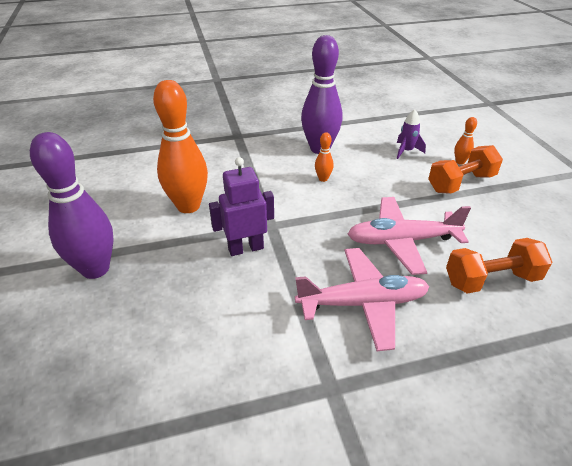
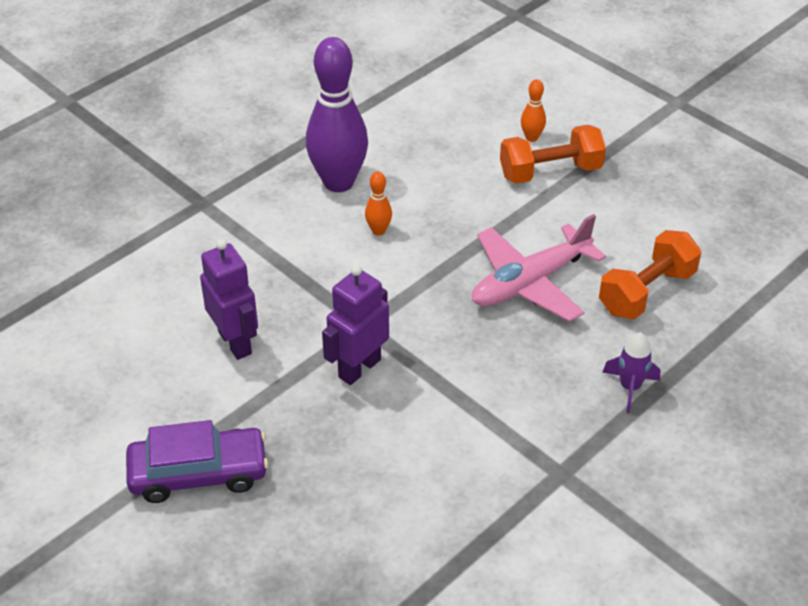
camera: 30 degrees left, 5 degrees up
purple bowling pin [30,132,114,279] -> purple car [126,420,268,503]
orange bowling pin [153,80,208,213] -> purple robot [200,239,258,360]
pink plane [295,248,429,351] -> none
purple rocket [396,109,426,159] -> purple rocket moved to [602,332,660,413]
orange dumbbell [428,145,503,194] -> orange dumbbell turned 45 degrees clockwise [500,125,606,184]

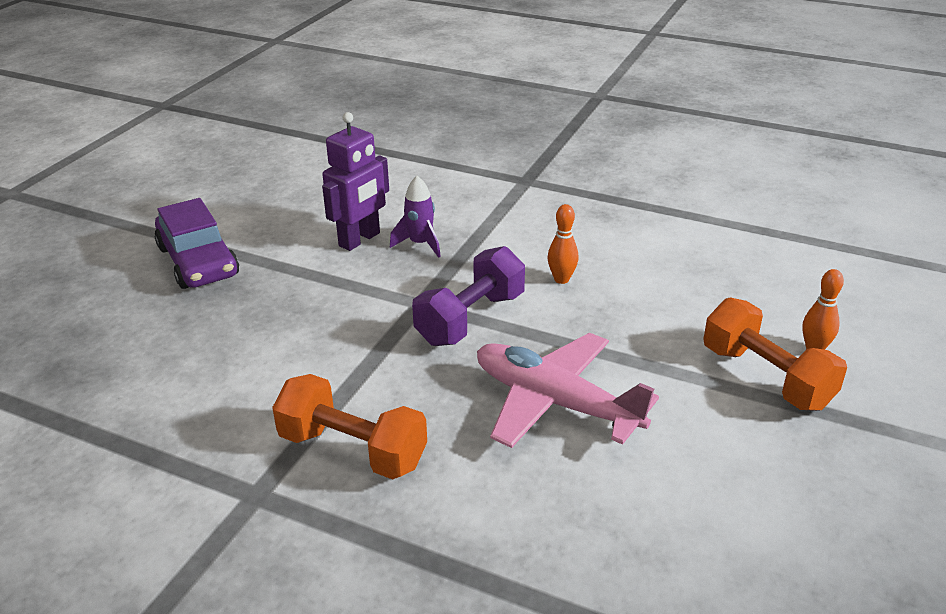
camera: 70 degrees right, 10 degrees down
purple bowling pin [306,37,368,192] -> none
purple robot [322,265,389,385] -> none
orange dumbbell [599,230,701,319] -> orange dumbbell moved to [272,374,427,480]
purple rocket [602,332,660,413] -> purple rocket moved to [390,176,441,258]
none -> purple dumbbell [412,246,525,346]

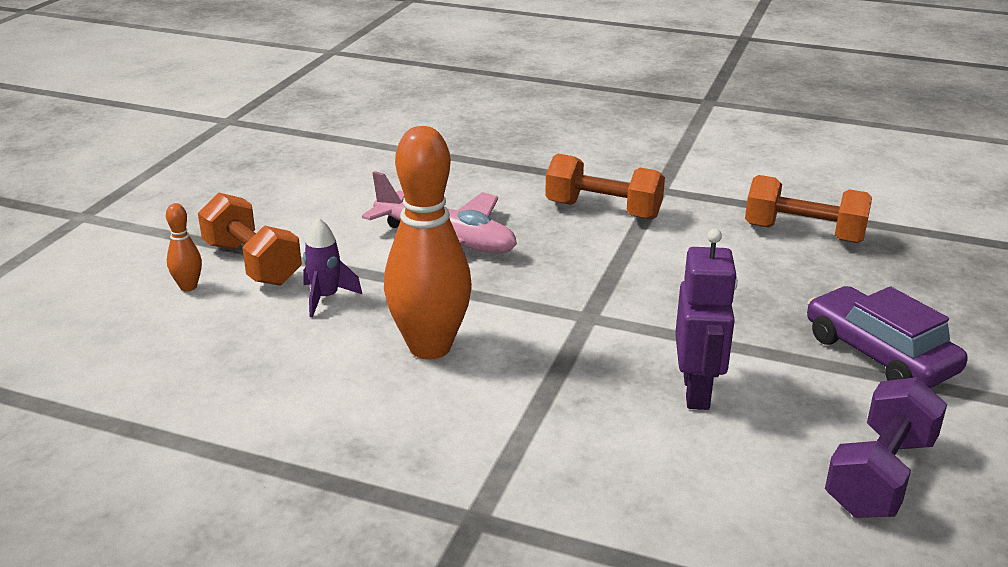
camera: 175 degrees right, 5 degrees down
purple robot [322,112,389,251] -> purple robot turned 150 degrees clockwise [675,229,738,410]
purple rocket [390,176,441,258] -> purple rocket moved to [303,217,362,318]
purple dumbbell [412,246,525,346] -> purple dumbbell moved to [825,377,947,518]
orange bowling pin [548,204,578,284] -> orange bowling pin [384,126,472,359], size x2.34
none -> orange dumbbell [745,175,872,243]

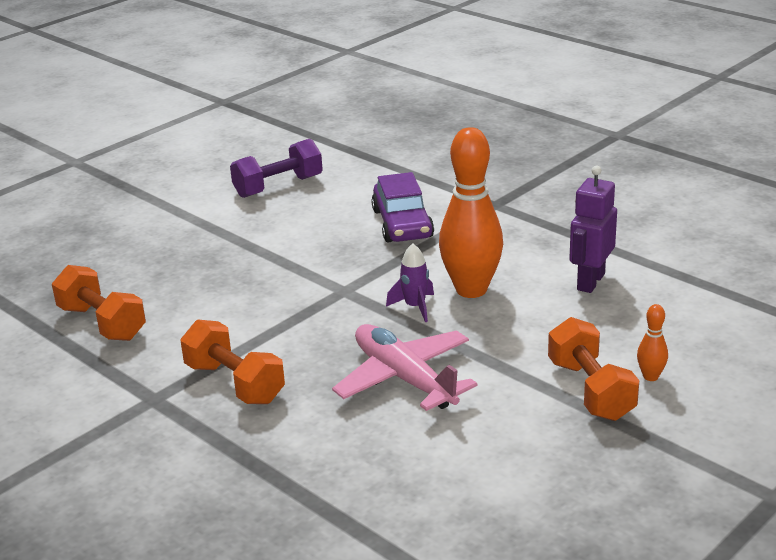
camera: 155 degrees left, 0 degrees up
purple rocket [303,217,362,318] -> purple rocket moved to [386,243,434,322]
purple robot [675,229,738,410] -> purple robot moved to [569,166,617,293]
purple car [807,286,967,388] -> purple car moved to [371,172,434,242]

